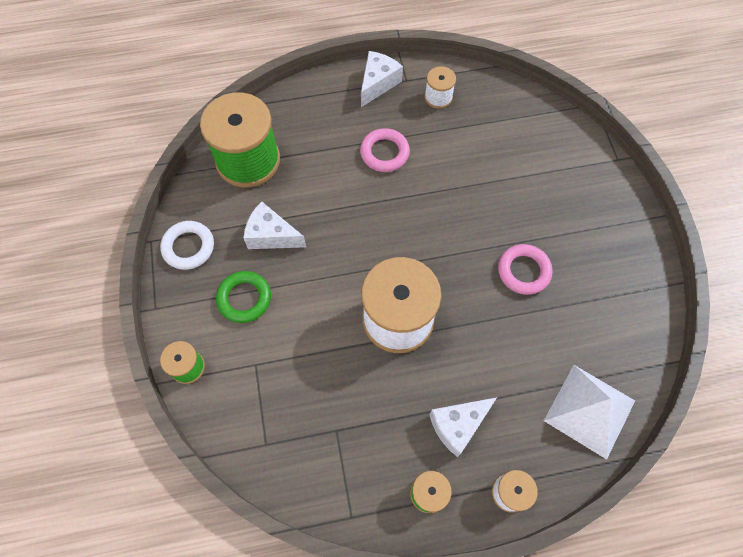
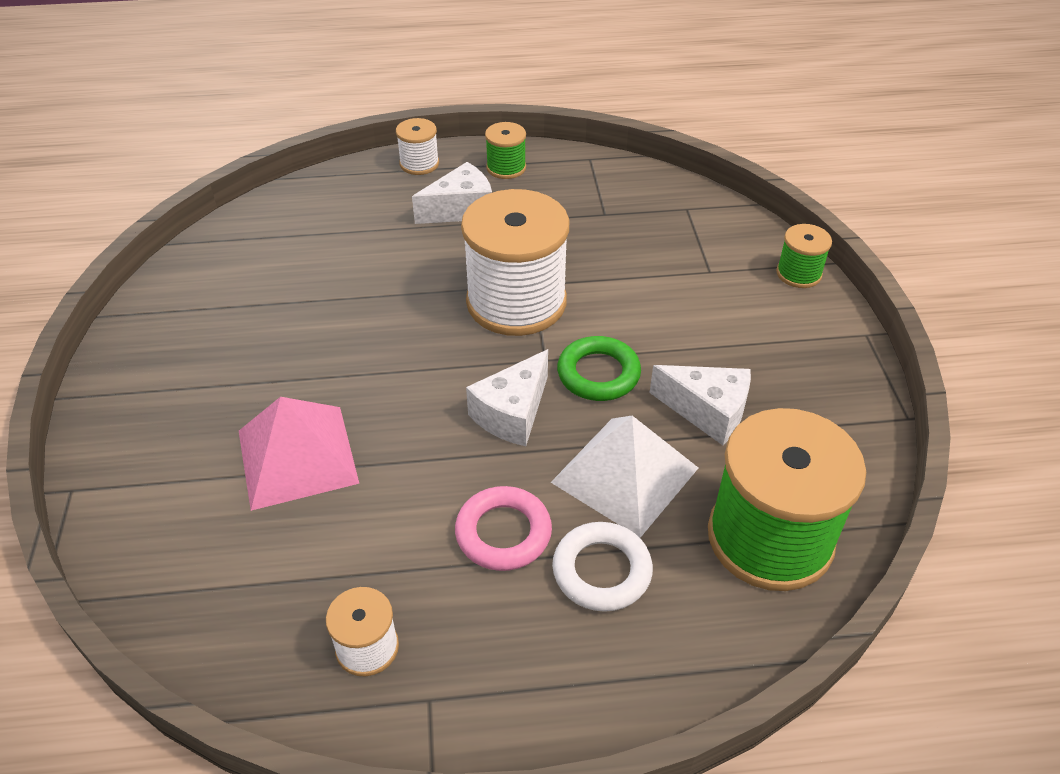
camera: 175 degrees left, 20 degrees down
white ring [160,221,214,270] -> white ring moved to [552,522,653,612]
green ring [216,271,271,323] -> green ring moved to [557,336,641,401]
white cheese [361,51,403,107] -> white cheese moved to [466,349,548,446]
pink ring [498,244,553,295] -> none
white pyramid [544,365,635,460] -> white pyramid moved to [551,416,698,538]
none -> pink pyramid [239,397,359,511]

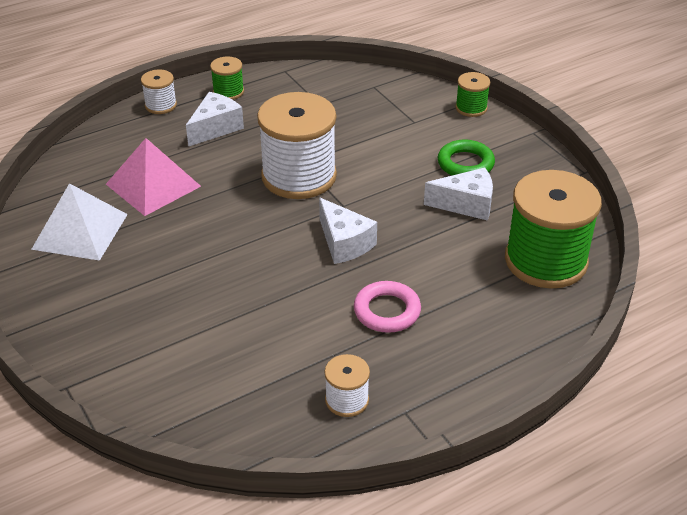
camera: 25 degrees left, 5 degrees down
pink pyramid [239,397,359,511] -> pink pyramid moved to [106,138,201,216]
white cheese [466,349,548,446] -> white cheese turned 45 degrees counterclockwise [319,198,377,264]
white pyramid [551,416,698,538] -> white pyramid moved to [31,183,128,261]
white ring [552,522,653,612] -> none
green ring [557,336,641,401] -> green ring moved to [438,140,495,176]

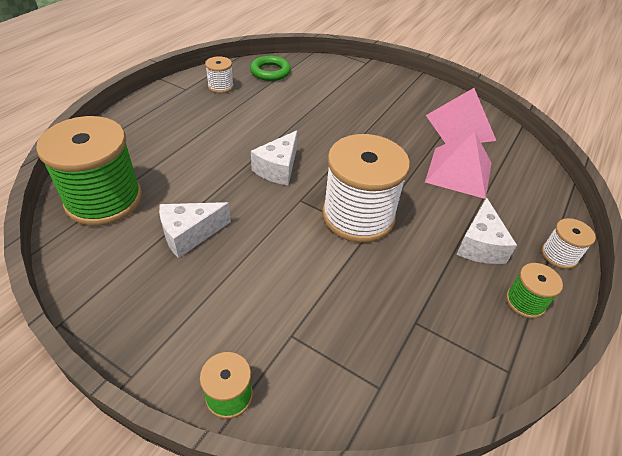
camera: 150 degrees right, 5 degrees up
white pyramid [31,183,128,261] -> pink pyramid [426,88,496,144]
white cheese [319,198,377,264] -> white cheese turned 90 degrees counterclockwise [251,130,297,186]
pink ring [354,281,421,333] -> none
green ring [438,140,495,176] -> green ring moved to [250,56,291,81]

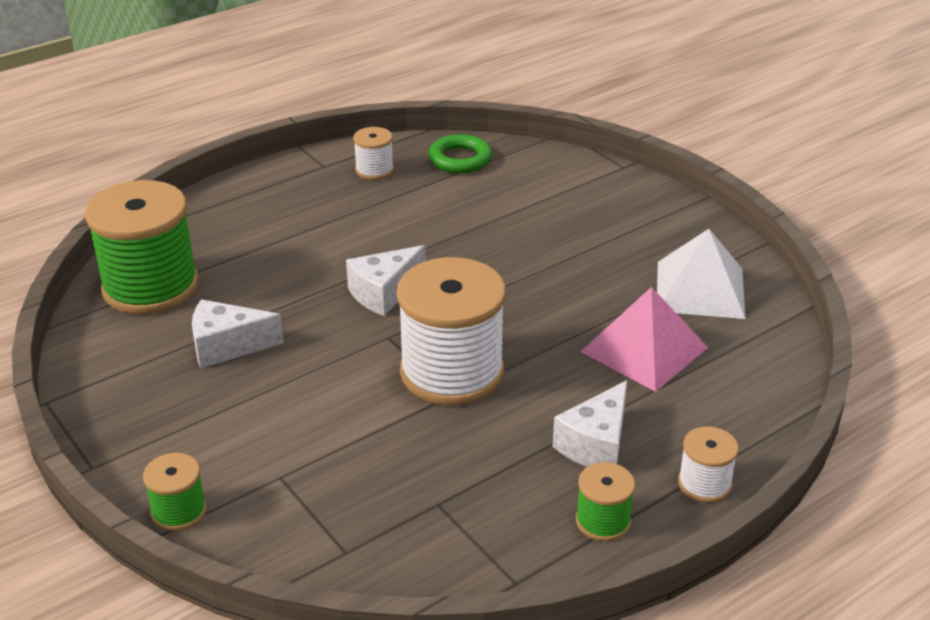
camera: 25 degrees right, 10 degrees down
pink pyramid [426,88,496,144] -> white pyramid [657,229,745,319]

